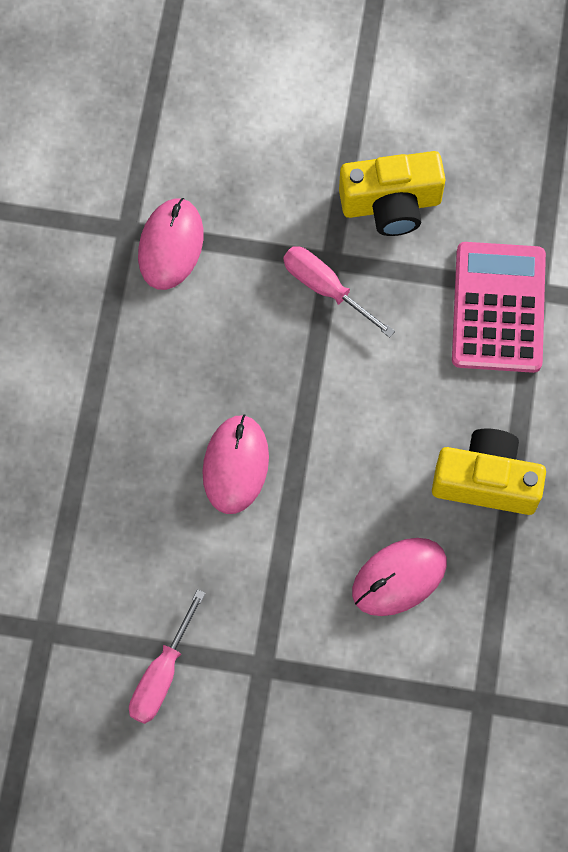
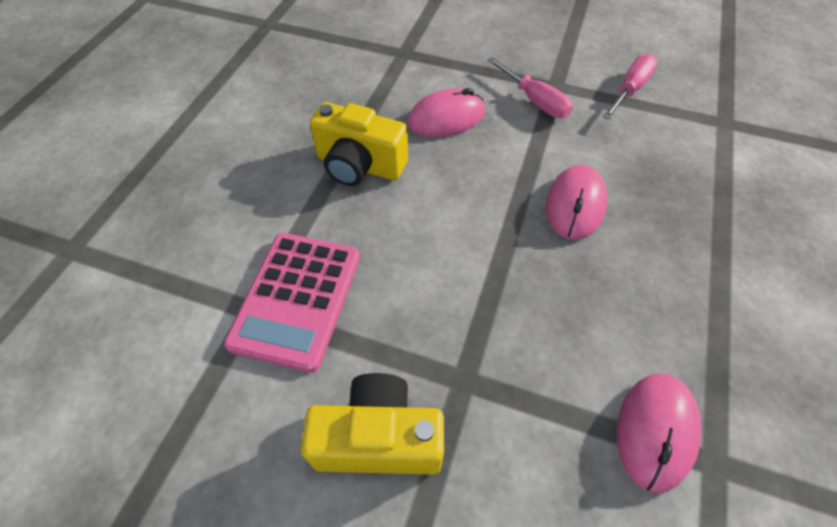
camera: 170 degrees left, 15 degrees down
pink screwdriver [283,246,395,338] -> pink screwdriver moved to [487,57,573,118]

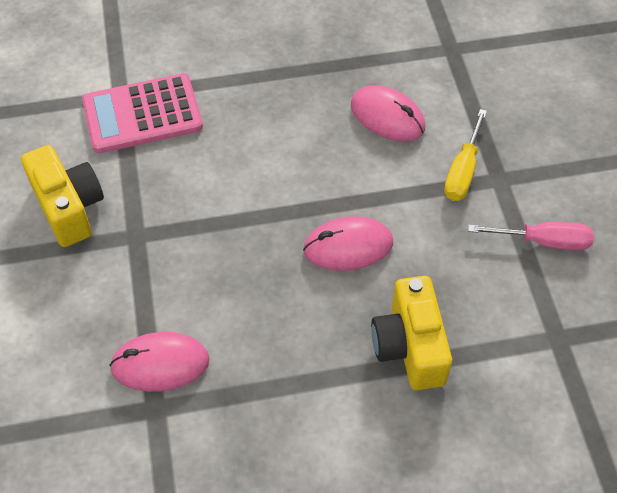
camera: 60 degrees right, 0 degrees up
yellow camera [310,102,408,186] -> yellow camera moved to [371,276,452,390]
pink screwdriver [487,57,573,118] -> yellow screwdriver [444,109,487,201]

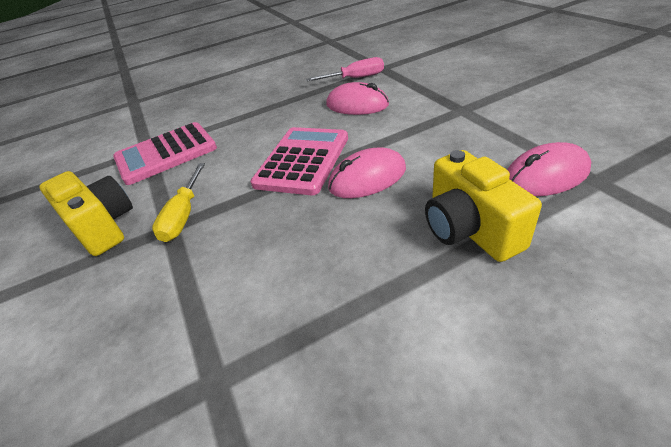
camera: 10 degrees left, 15 degrees down
pink mouse [110,332,210,392] -> pink mouse moved to [507,142,591,196]
yellow screwdriver [444,109,487,201] -> yellow screwdriver moved to [152,163,205,242]
pink screwdriver [468,222,594,250] -> pink screwdriver moved to [306,57,384,81]
none -> pink calculator [251,127,348,195]

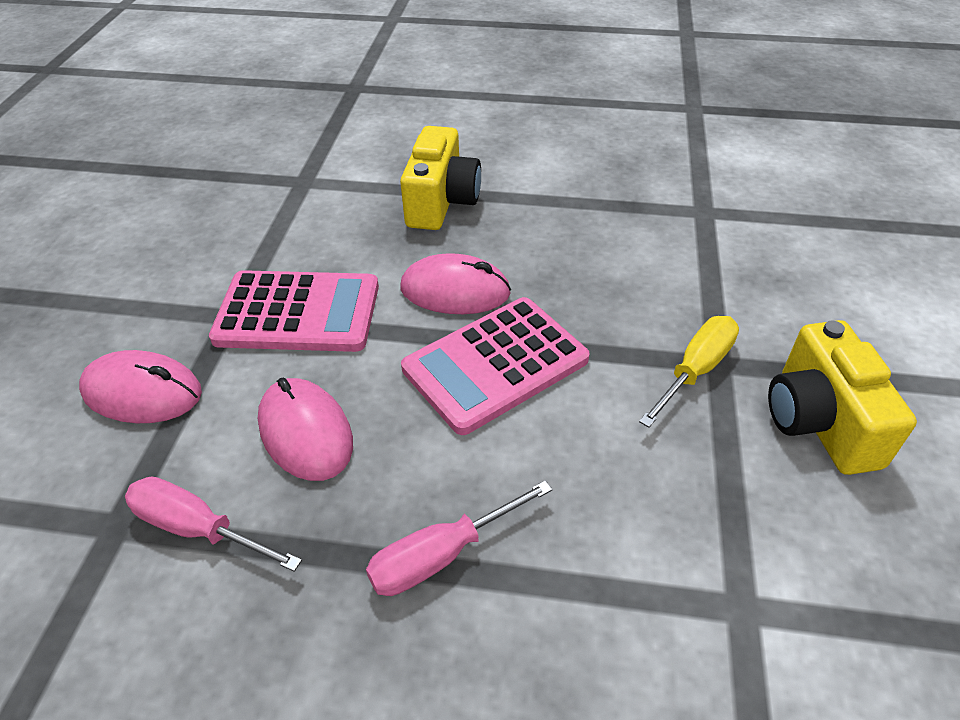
camera: 150 degrees left, 5 degrees up
pink calculator [113,122,217,185] -> pink calculator moved to [209,270,379,352]
pink mouse [507,142,591,196] -> pink mouse moved to [79,350,202,423]
none -> pink screwdriver [366,481,552,596]

